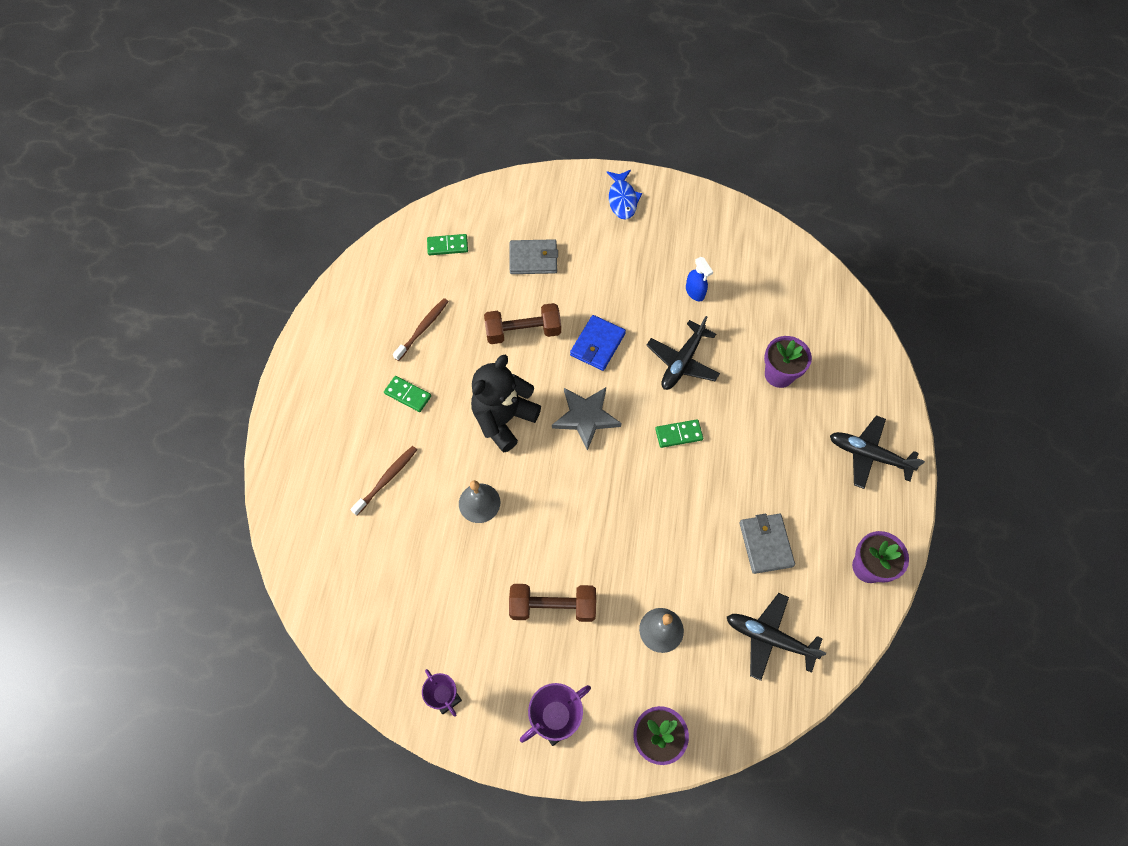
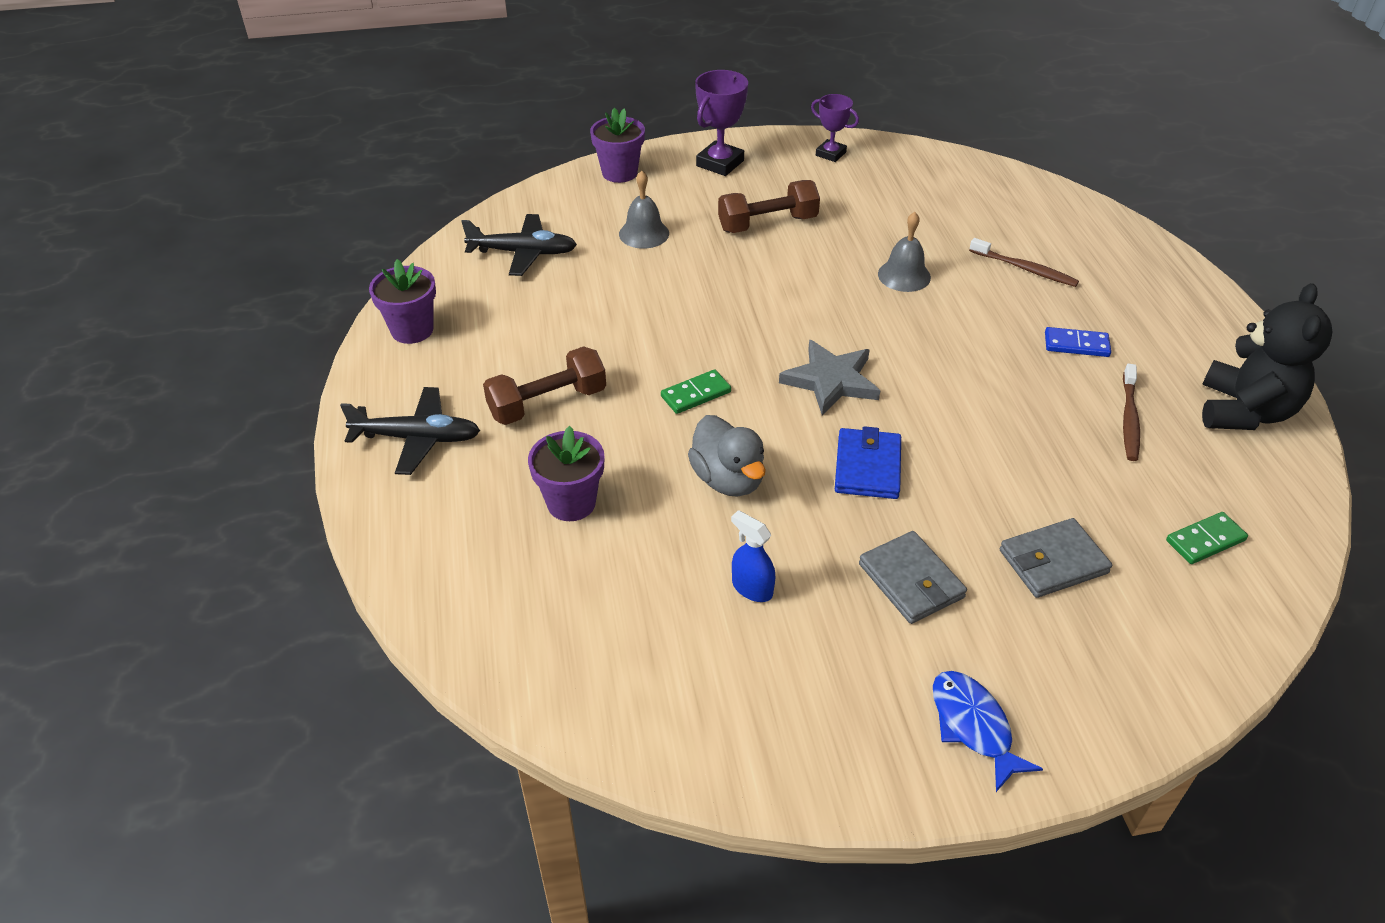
camera: 160 degrees right, 20 degrees down
brown toothbrush [350,446,417,516] -> brown toothbrush turned 75 degrees counterclockwise [969,238,1079,287]
green domino [384,376,431,412] -> blue domino [1045,327,1111,357]
black teddy bear [471,355,541,452] -> black teddy bear moved to [1202,283,1333,430]
brown dumbbell [484,303,561,344] -> brown dumbbell moved to [483,346,606,425]
black plane [646,316,720,390] -> grey duck [688,415,766,497]
grey wallet [740,514,795,574] -> grey wallet moved to [859,531,967,624]

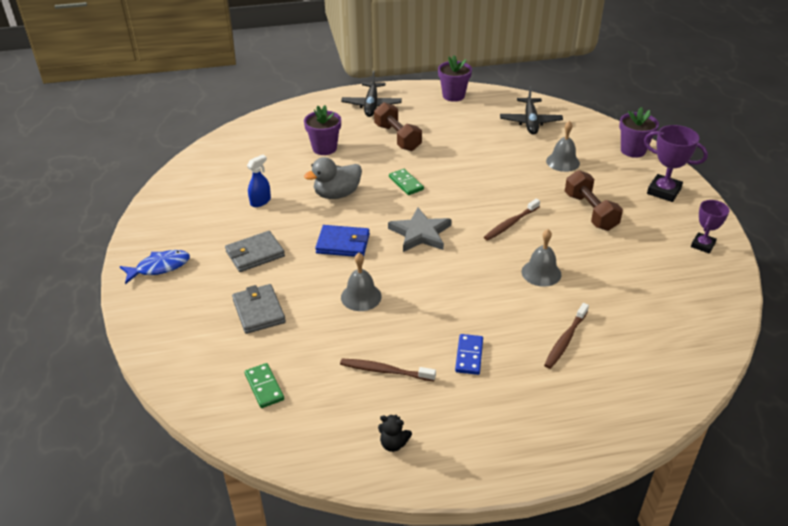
camera: 90 degrees right, 5 degrees down
black teddy bear [1202,283,1333,430] -> black teddy bear [378,415,412,452], size x0.40
none -> grey bell [341,253,382,311]
none -> brown toothbrush [484,199,540,241]

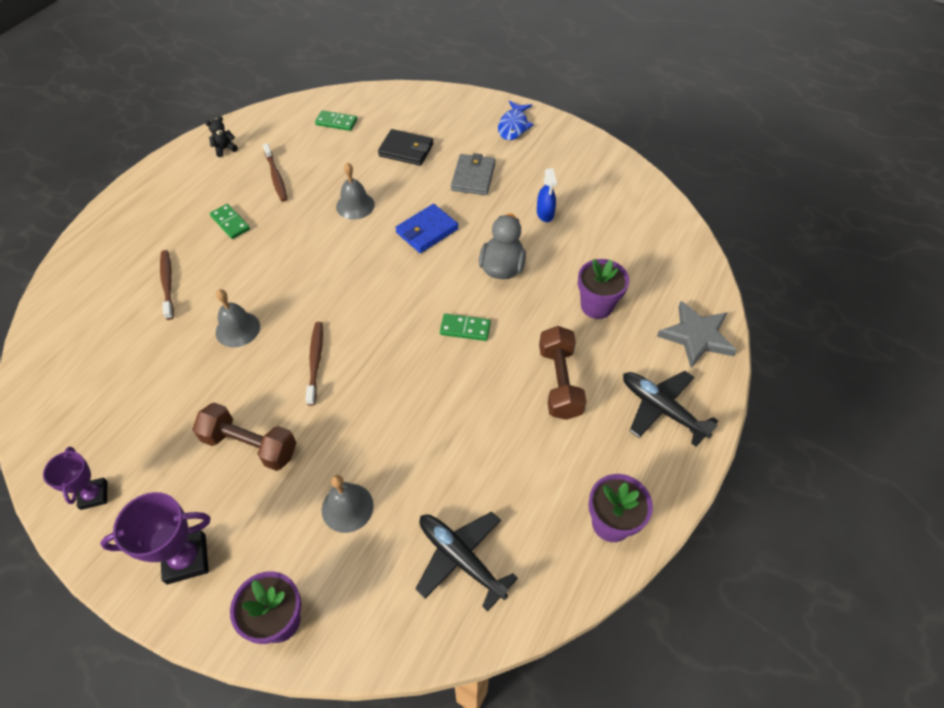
camera: 130 degrees right, 15 degrees up
grey wallet [232,284,286,334] -> black wallet [378,129,433,166]
brown toothbrush [340,359,436,381] -> brown toothbrush turned 105 degrees clockwise [263,144,287,202]
brown dumbbell [374,102,422,151] -> brown dumbbell turned 75 degrees clockwise [539,326,587,420]
grey star [388,207,452,252] -> grey star moved to [657,301,737,368]
blue domino [455,334,483,375] -> green domino [210,204,250,239]

